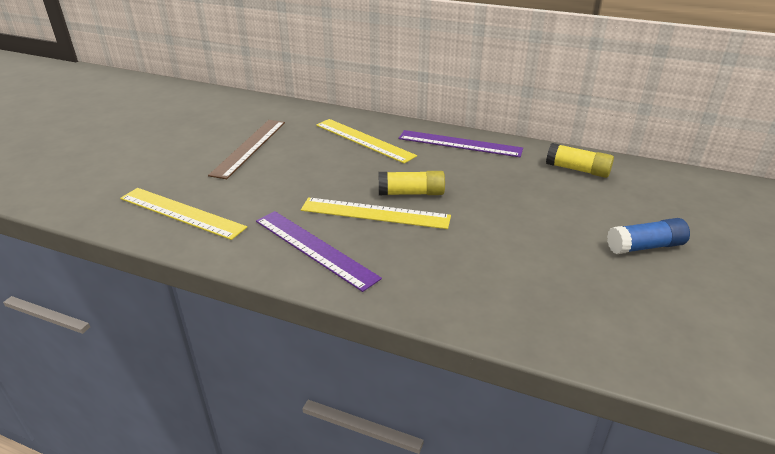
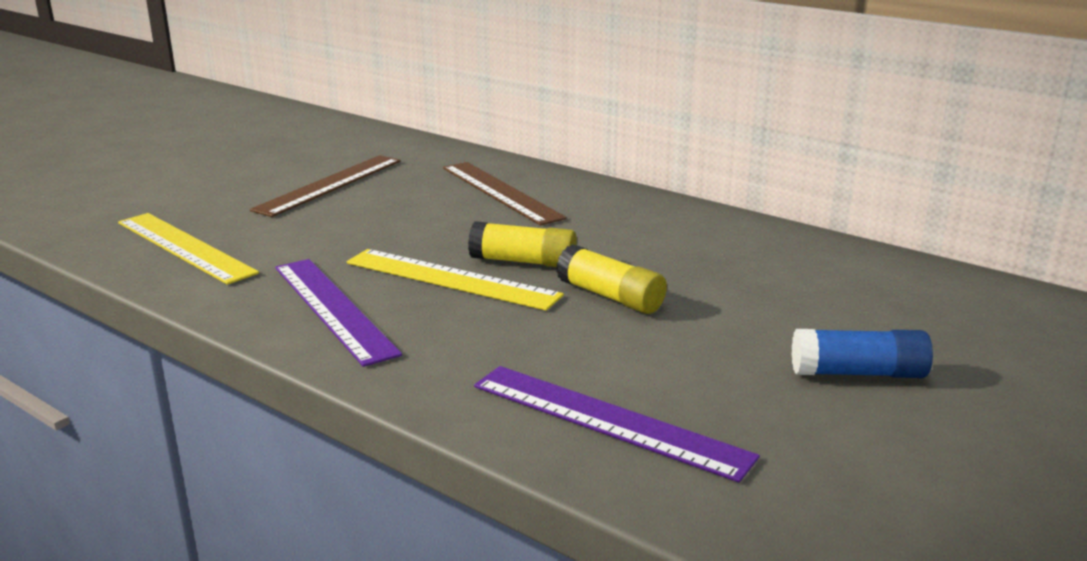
camera: 15 degrees right, 10 degrees down
yellow ruler [316,119,417,164] -> brown ruler [443,162,567,225]
purple ruler [399,130,523,157] -> purple ruler moved to [474,366,760,483]
yellow glue stick [546,143,614,178] -> yellow glue stick moved to [556,244,667,314]

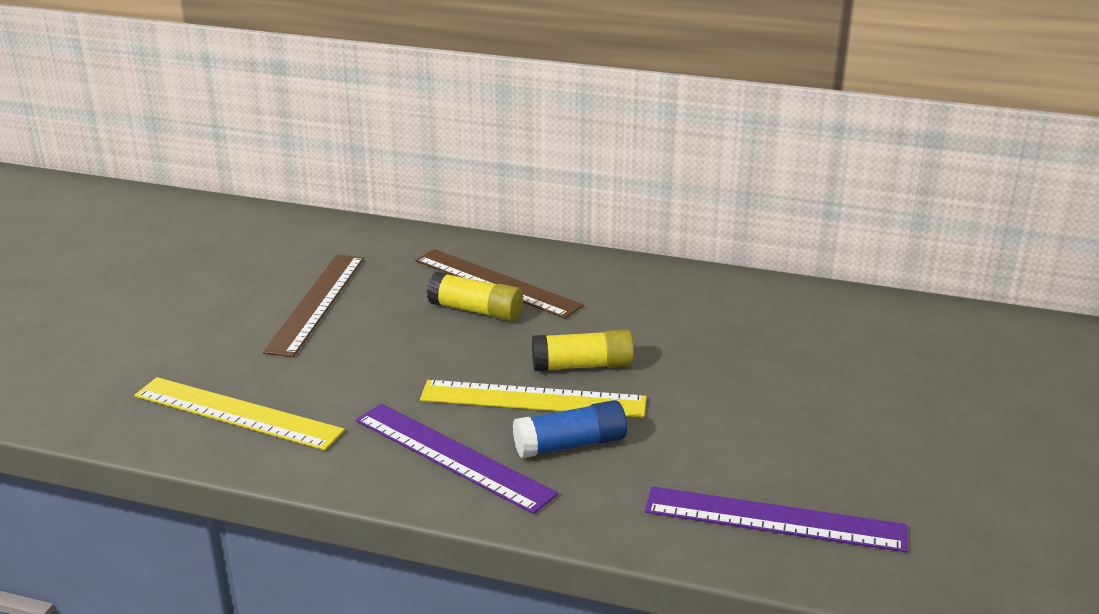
camera: 20 degrees left, 5 degrees up
yellow glue stick [556,244,667,314] -> yellow glue stick moved to [427,272,523,321]
blue glue stick [792,329,933,378] -> blue glue stick moved to [513,400,627,458]

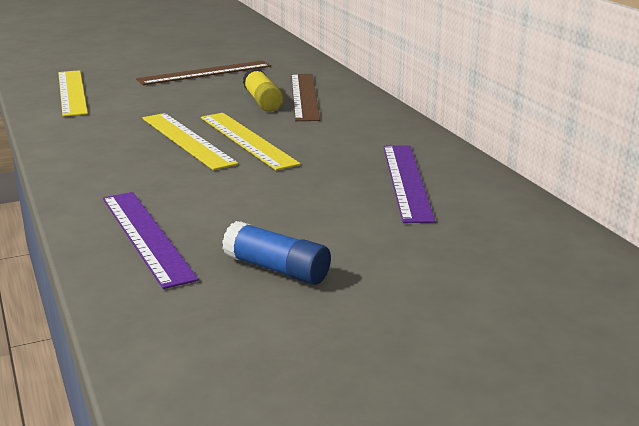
camera: 50 degrees right, 5 degrees down
purple ruler [356,404,558,514] -> purple ruler moved to [383,145,436,223]
blue glue stick [513,400,627,458] -> blue glue stick moved to [222,221,331,285]
yellow glue stick [532,330,634,371] -> yellow ruler [201,113,301,171]

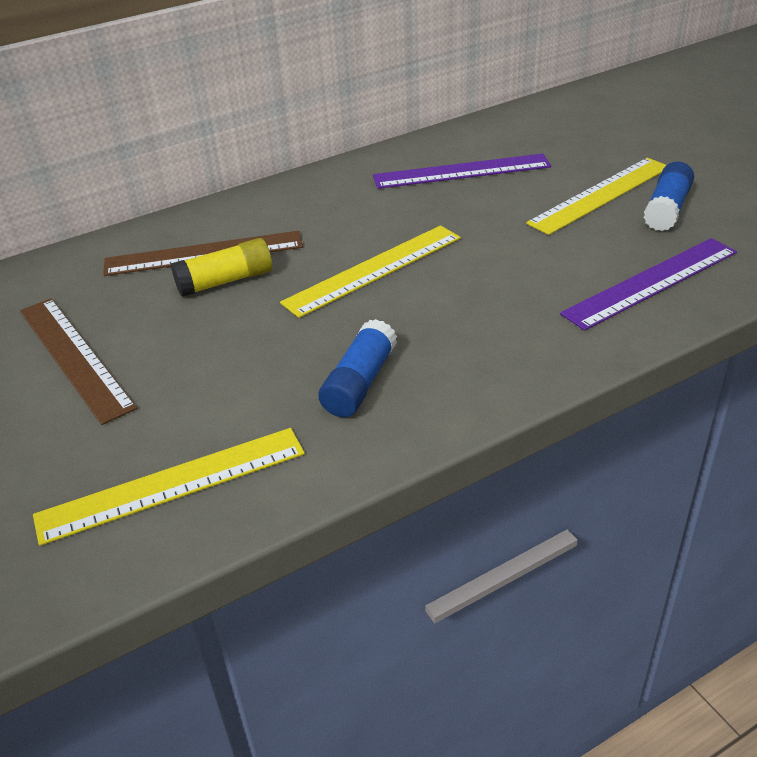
camera: 95 degrees left, 15 degrees up
yellow ruler [142,113,238,170] -> yellow ruler moved to [526,158,666,235]
none -> blue glue stick [318,319,397,417]

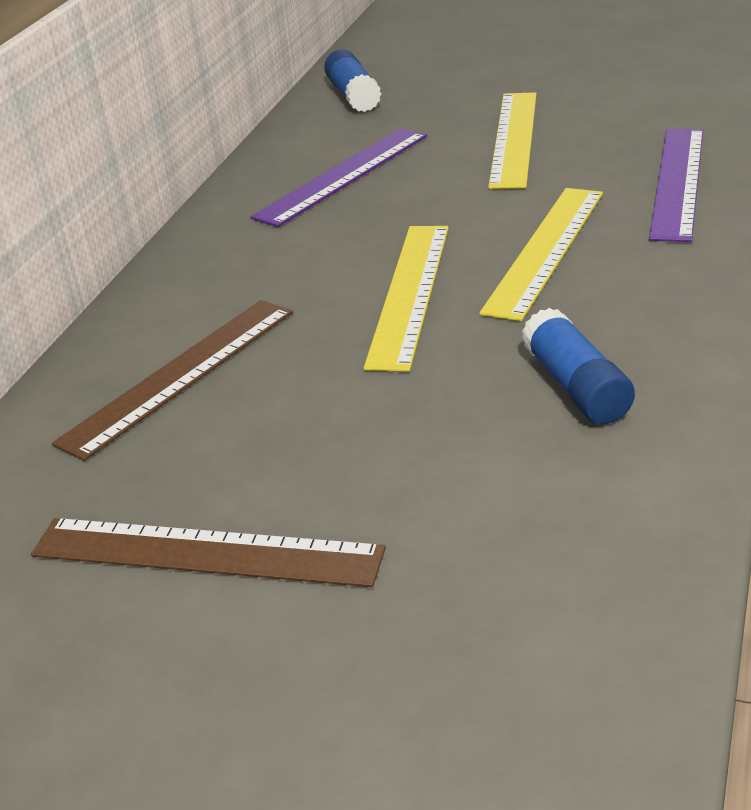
camera: 40 degrees left, 5 degrees down
yellow ruler [33,428,305,546] -> yellow ruler moved to [479,188,603,321]
yellow glue stick [171,238,272,297] -> none
blue glue stick [643,161,694,231] -> blue glue stick moved to [324,49,381,112]

